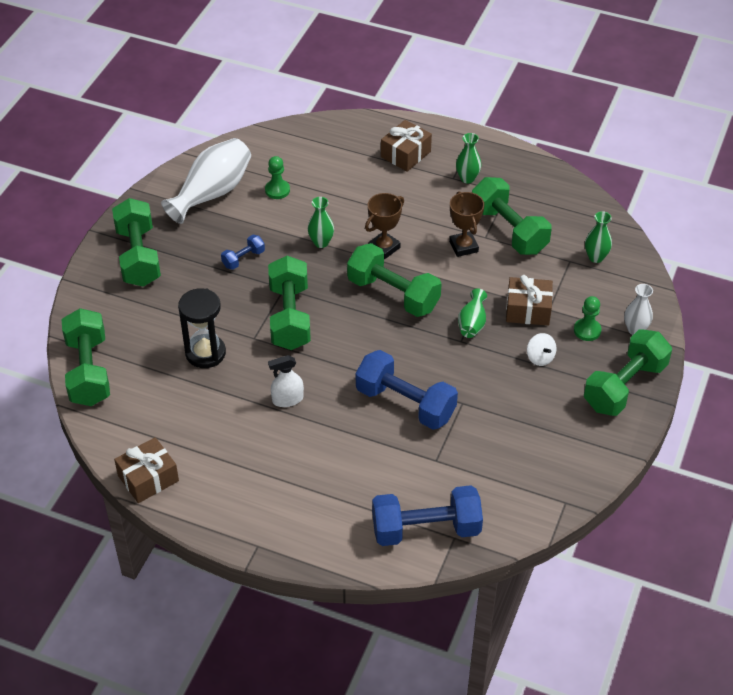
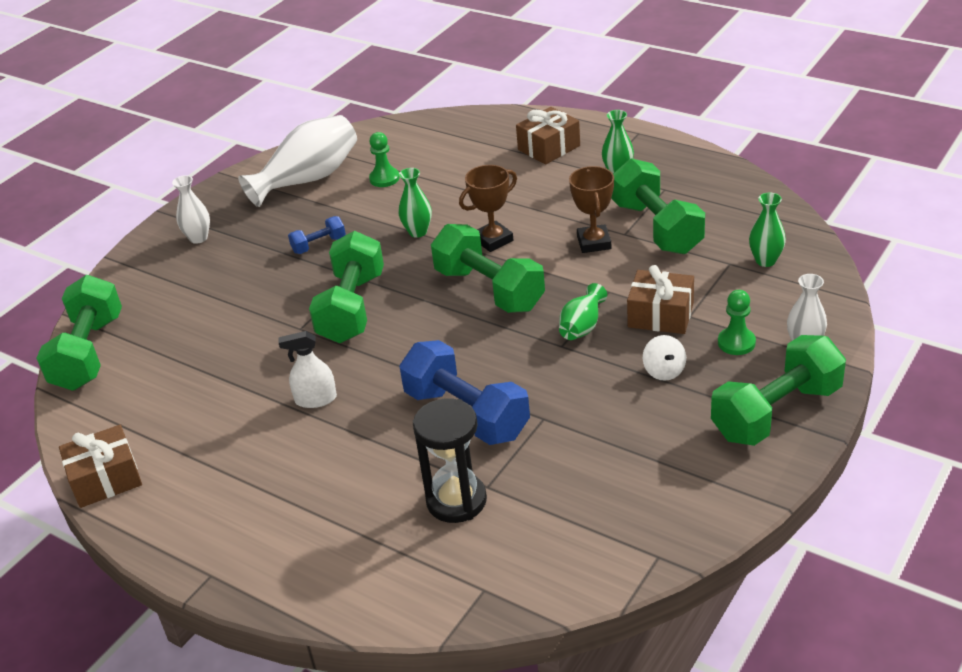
camera: 15 degrees right, 10 degrees down
green dumbbell [112,198,161,287] -> white vase [172,175,210,244]
black hourglass [178,288,226,368] -> black hourglass moved to [413,398,487,523]
blue dumbbell [372,485,483,546] -> none

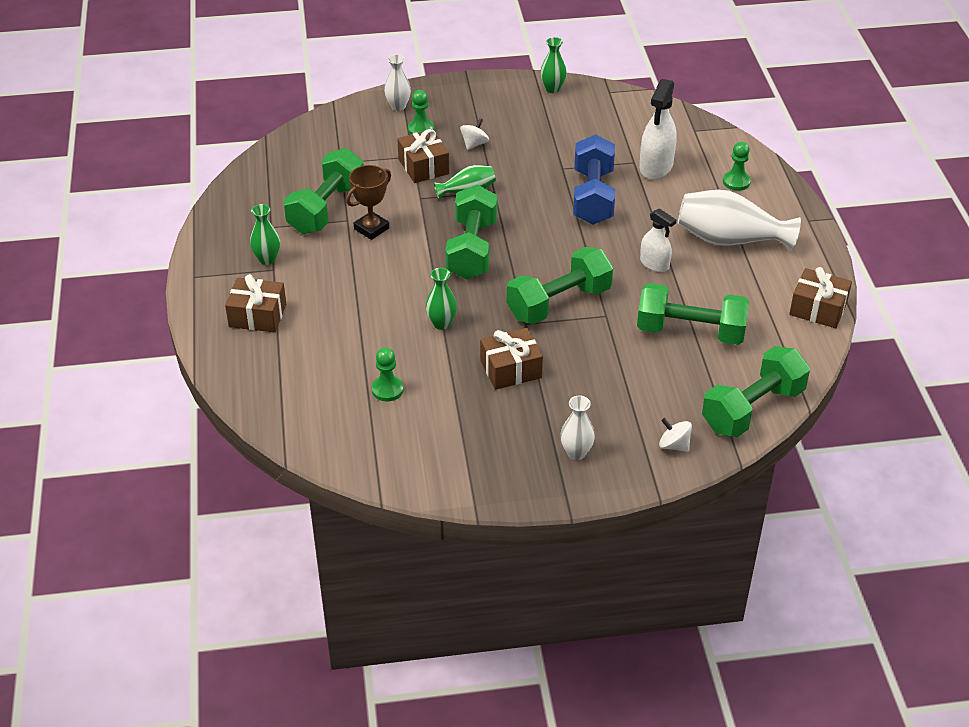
camera: 135 degrees left, 5 degrees up
white vase [238,115,357,207] -> white vase moved to [678,190,801,251]
blue dumbbell [288,216,346,254] -> brown gift [480,328,543,390]
black hourglass [413,398,487,523] -> white spray bottle [639,79,677,180]
brown trophy [459,165,517,252] -> none
green dumbbell [711,335,846,446] -> green dumbbell moved to [637,283,749,345]
green vase [749,192,786,267] -> green vase moved to [540,37,567,93]
none -> white spinning top [659,418,692,452]
none -> green pawn [723,142,751,191]

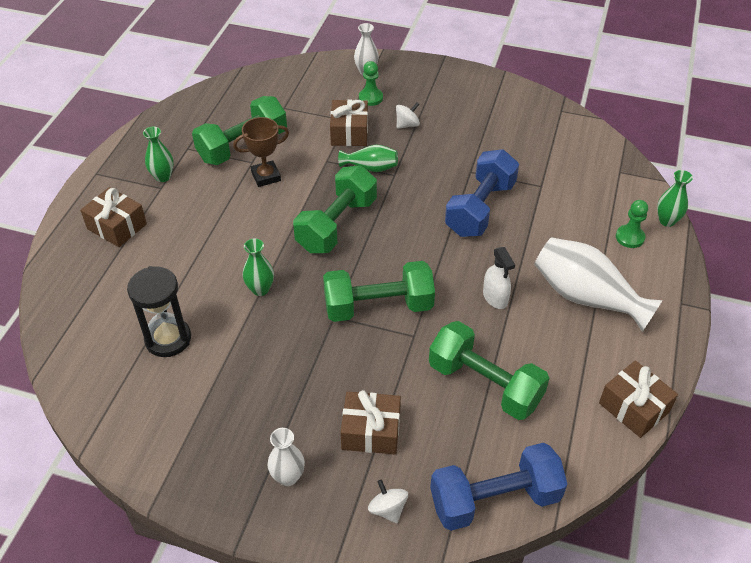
camera: 25 degrees right, 5 degrees up
green pawn [372,347,404,402] -> black hourglass [127,266,191,357]
brown gift [480,328,543,390] -> brown gift moved to [341,390,401,454]
green vase [540,37,567,93] -> green vase moved to [657,170,693,227]
white spray bottle [639,79,677,180] -> none
green dumbbell [702,346,810,437] -> blue dumbbell [430,443,567,531]

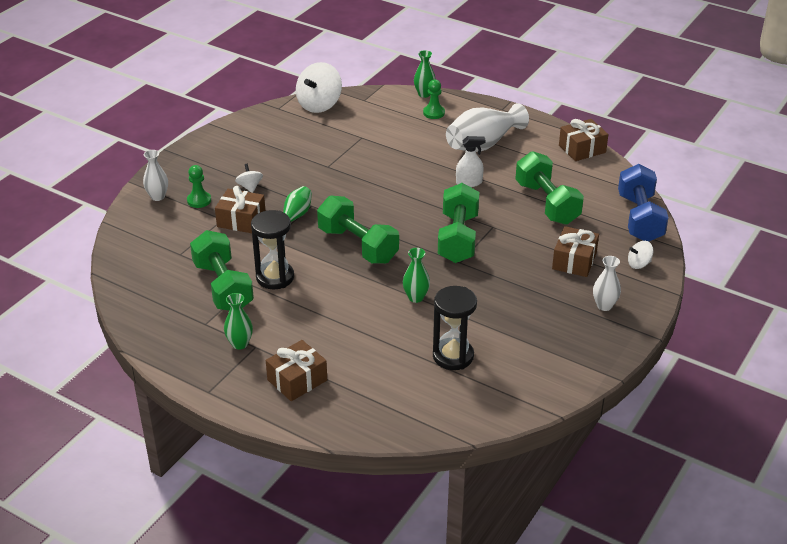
camera: 75 degrees left, 10 degrees down
brown trophy [233,117,289,187] -> black hourglass [251,210,294,289]
green dumbbell [429,321,549,420] -> green dumbbell turned 75 degrees counterclockwise [515,151,584,225]
blue dumbbell [445,149,519,237] -> none
none -> white spinning top [296,62,342,113]

